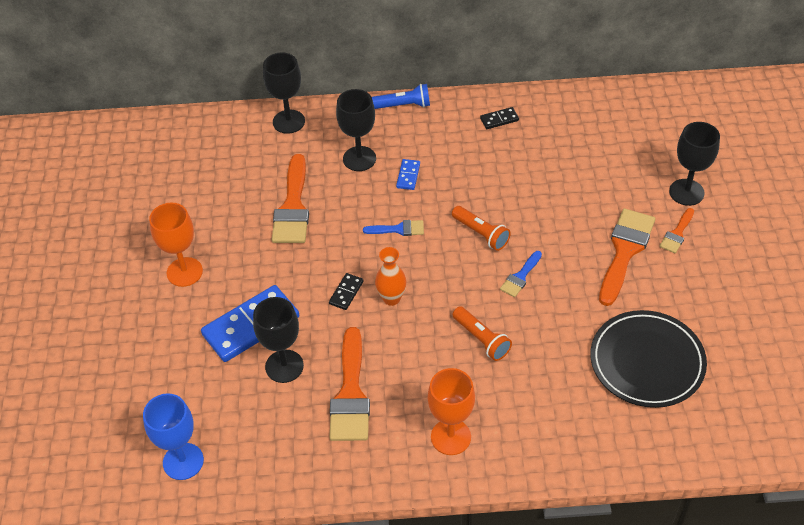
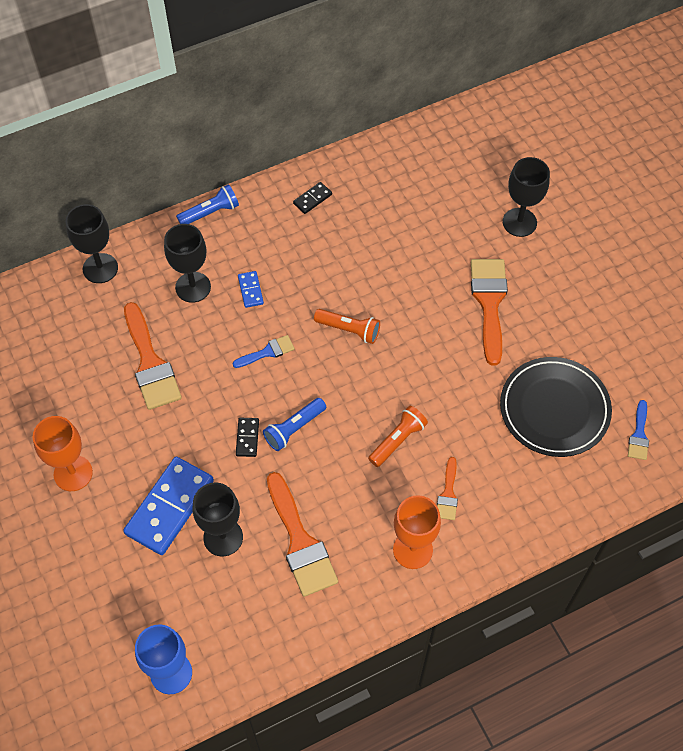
camera: 25 degrees left, 10 degrees up
orange vase [375,247,406,306] -> blue flashlight [263,398,326,451]
orange flashlight [453,307,512,361] -> orange flashlight turned 75 degrees counterclockwise [368,406,428,467]
blue brush [500,251,542,297] -> blue brush moved to [628,400,649,460]
orange brush [660,208,694,253] -> orange brush moved to [437,457,458,520]

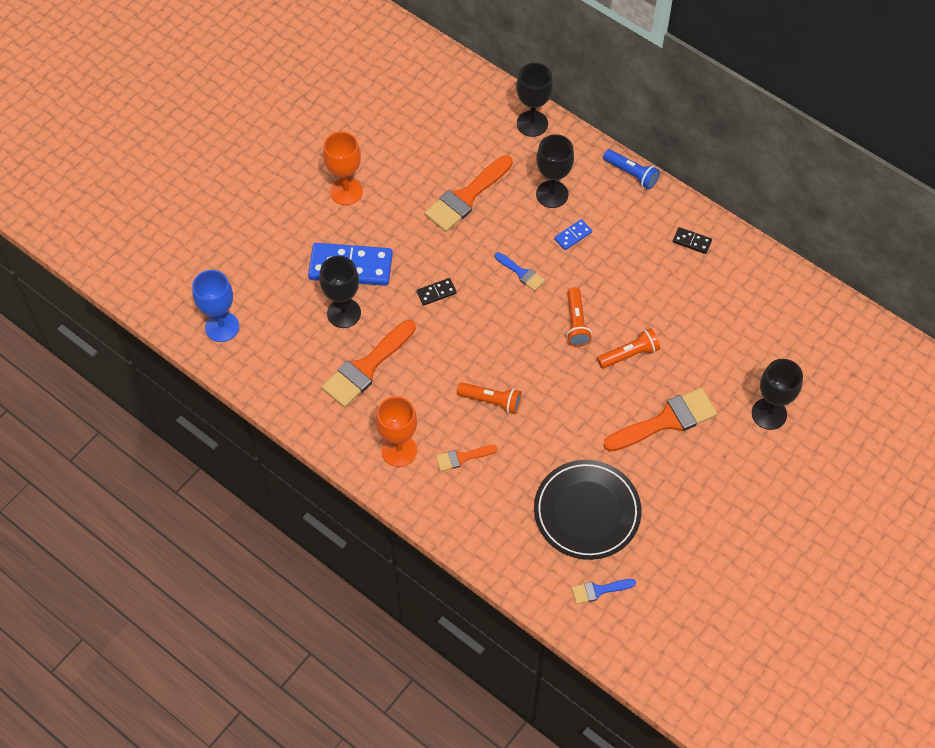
camera: 65 degrees right, 0 degrees up
blue flashlight [263,398,326,451] -> none
none -> orange flashlight [597,328,660,368]

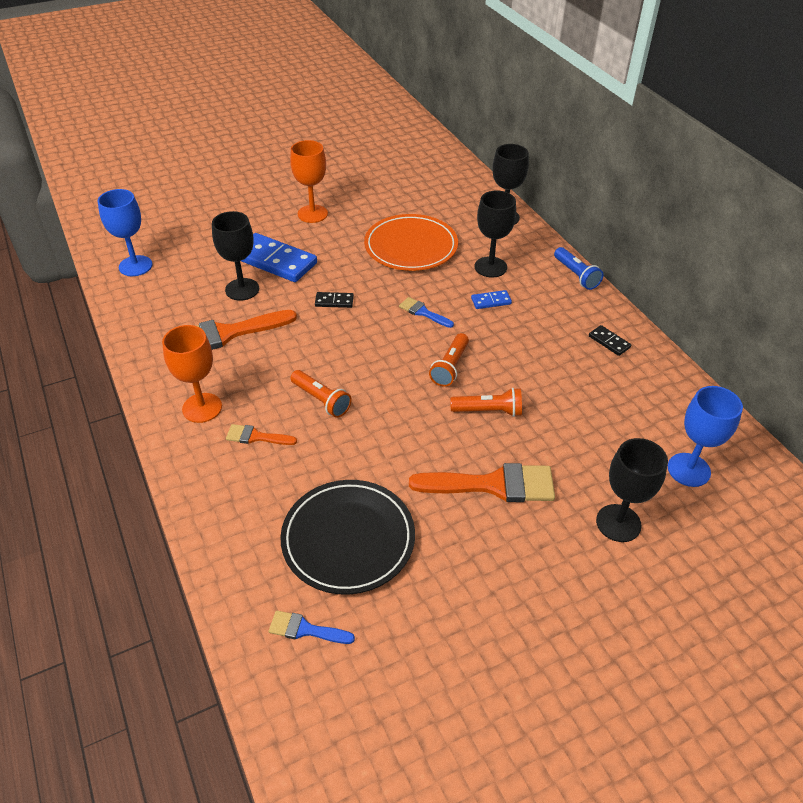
camera: 25 degrees right, 15 degrees down
orange brush [424,155,513,232] -> orange plate [364,214,458,271]
blue brush [495,252,545,291] -> blue brush turned 150 degrees clockwise [399,297,454,328]
none -> blue goblet [668,386,743,487]

